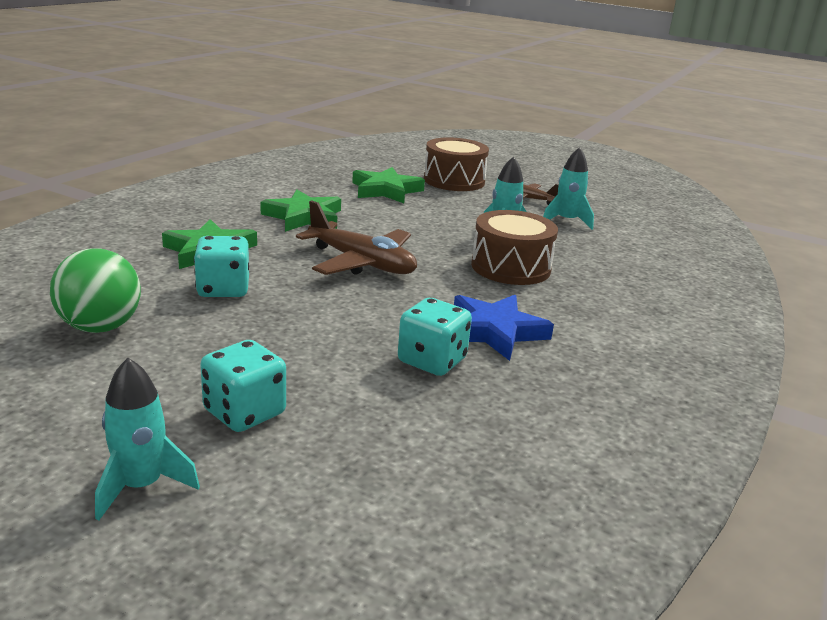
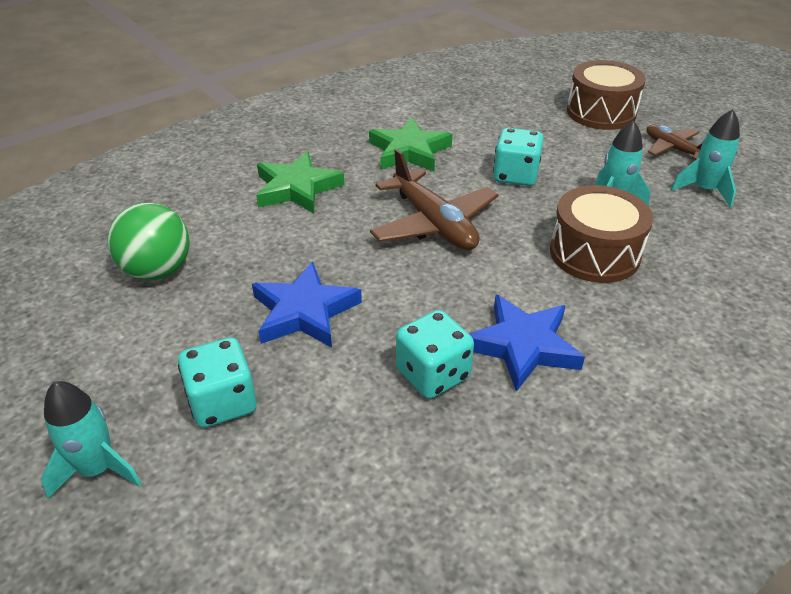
camera: 25 degrees right, 15 degrees up
turquoise dice [194,236,249,297] -> turquoise dice moved to [493,128,544,186]
green star [352,167,425,203] -> none
none -> blue star [252,261,362,348]

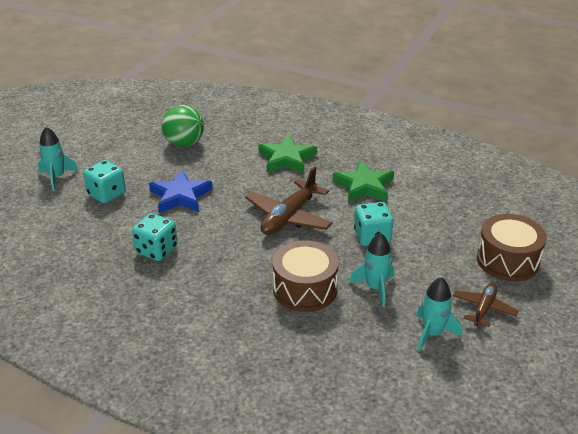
camera: 65 degrees right, 5 degrees down
blue star [470,295,585,392] -> none

